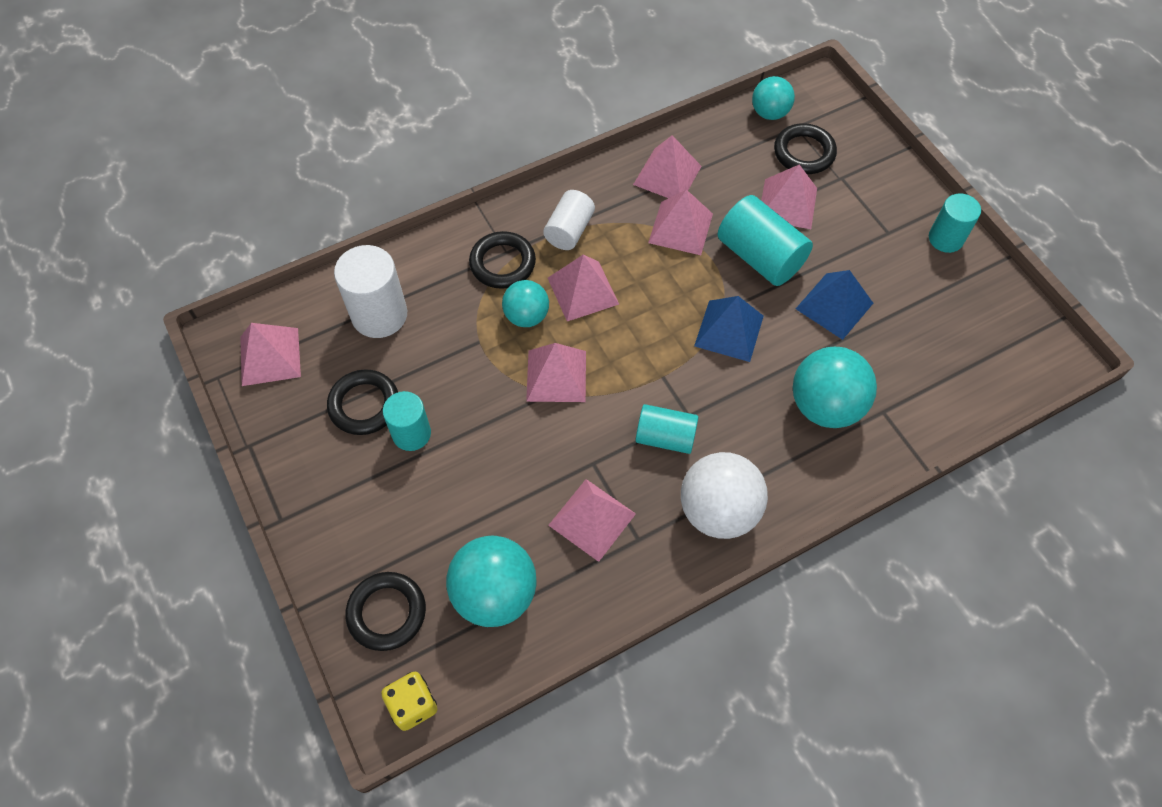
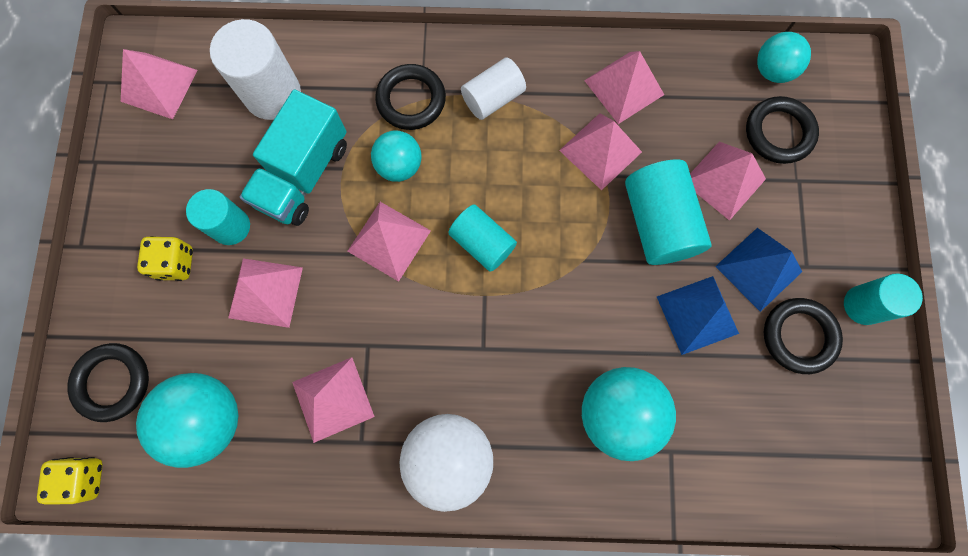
camera: 30 degrees right, 15 degrees up
black ring [327,369,398,435] -> black ring moved to [764,298,843,374]
pink pyramid [548,255,619,321] -> pink pyramid moved to [228,258,303,328]
turquoise cylinder [635,404,698,454] -> turquoise cylinder moved to [448,205,517,272]
blue pyramid [694,296,764,362] -> blue pyramid moved to [715,228,802,312]
none -> yellow dice [137,236,193,281]
none -> turquoise truck [240,89,347,226]

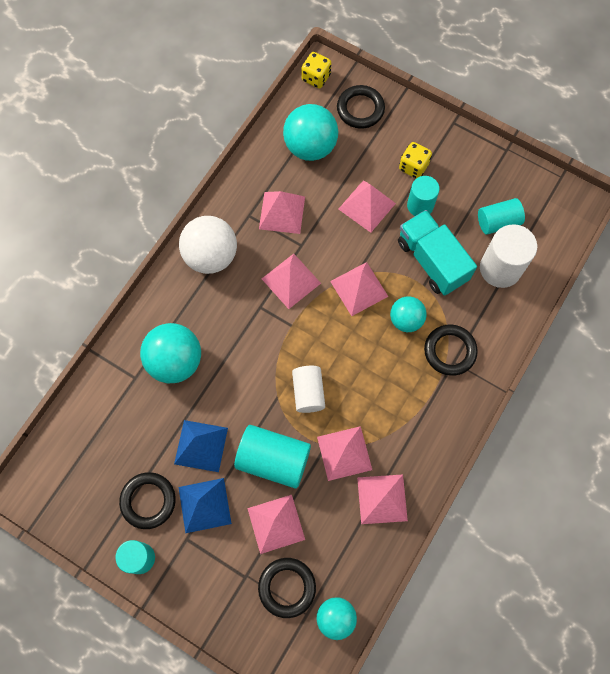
camera: 120 degrees right, 5 degrees down
pink pyramid [121,49,198,119] -> pink pyramid moved to [262,254,321,309]
turquoise cylinder [448,205,517,272] -> turquoise cylinder moved to [478,198,525,235]
white cylinder [461,58,526,120] -> white cylinder moved to [292,366,325,413]

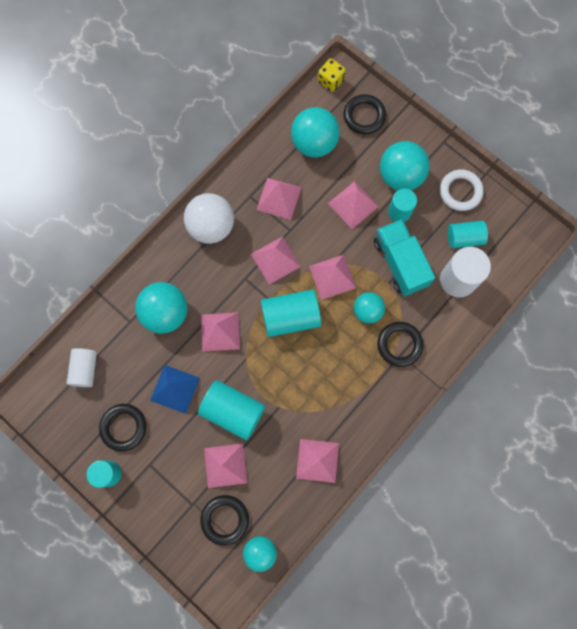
camera: 10 degrees right, 5 degrees up
blue pyramid [178,478,232,533] -> none
white cylinder [292,366,325,413] -> white cylinder moved to [67,348,97,387]
pink pyramid [317,426,372,481] -> pink pyramid moved to [201,312,240,352]
yellow dice [399,142,432,178] -> turquoise ball [380,141,430,190]
none -> turquoise cylinder [261,290,321,337]
none -> white ring [440,169,484,211]

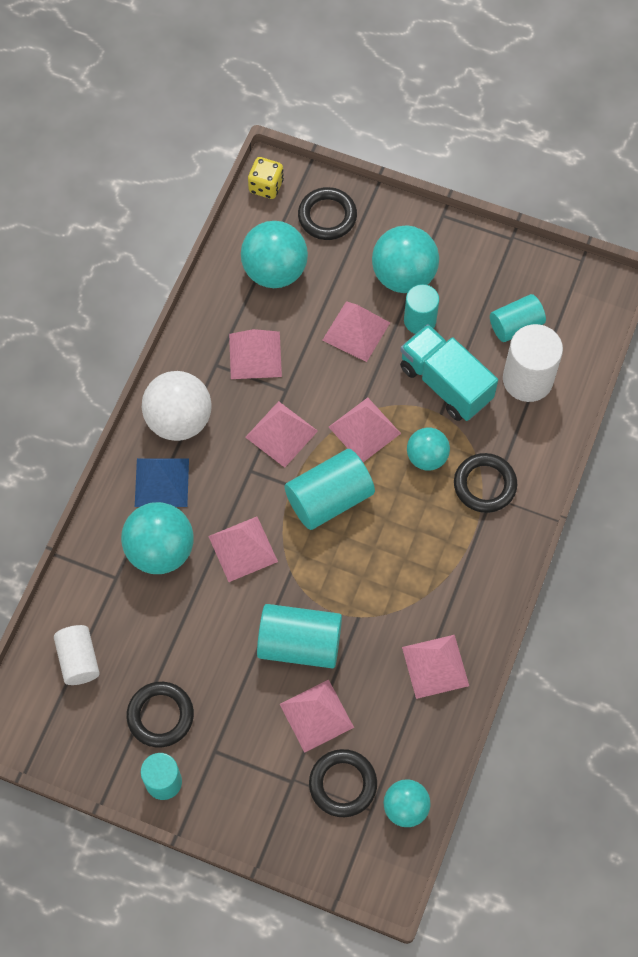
camera: 20 degrees left, 10 degrees down
blue pyramid [150,365,200,414] -> blue pyramid moved to [135,458,189,507]
white ring [440,169,484,211] -> none

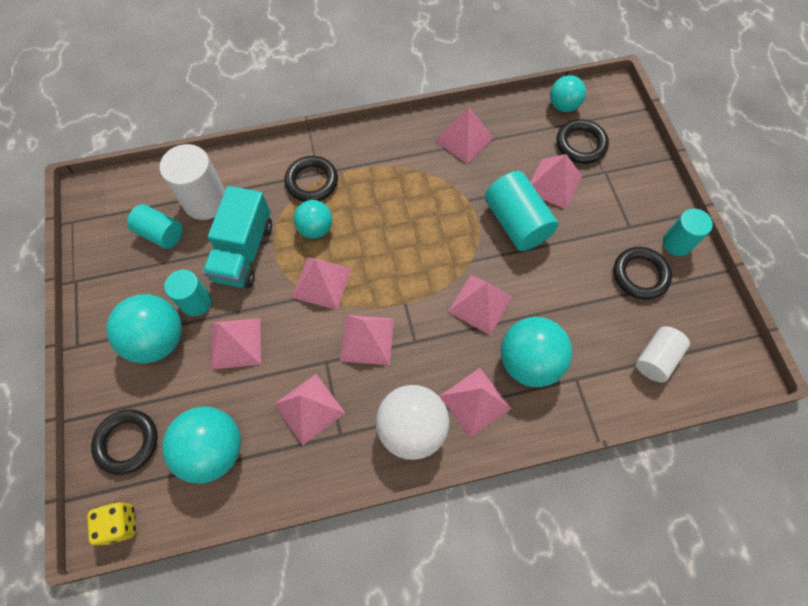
camera: 125 degrees left, 0 degrees up
blue pyramid [135,458,189,507] -> pink pyramid [440,368,512,438]
turquoise cylinder [285,449,375,530] -> none

